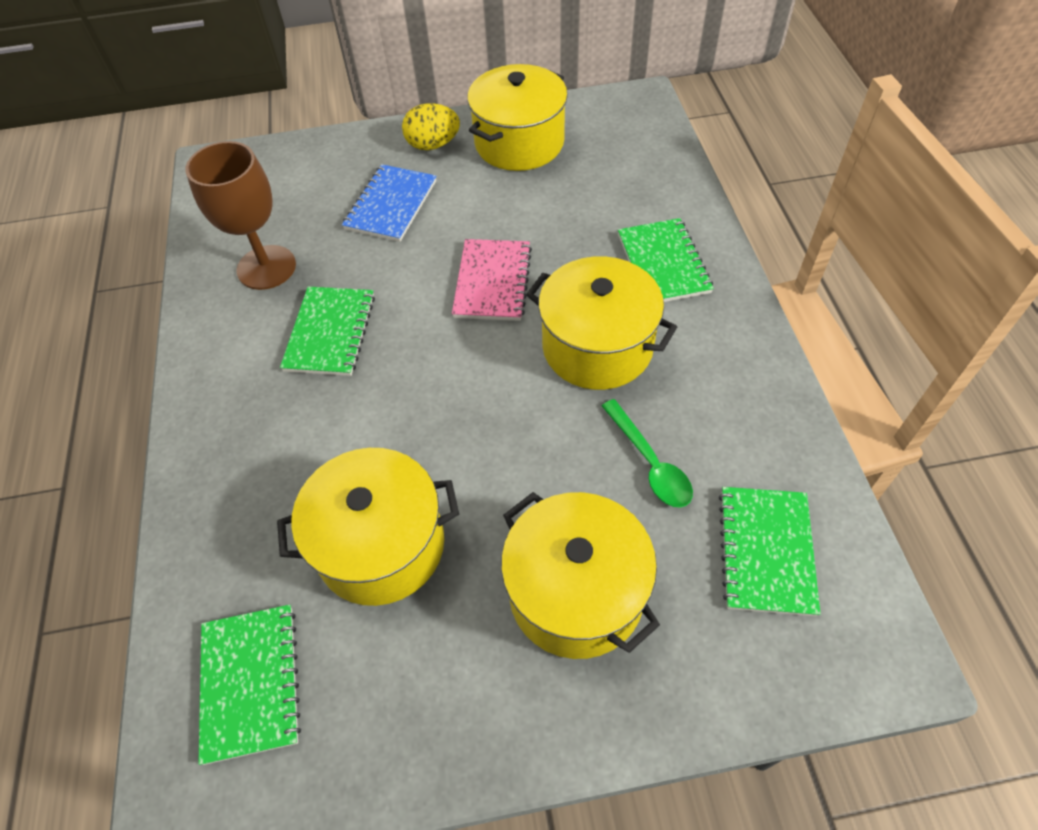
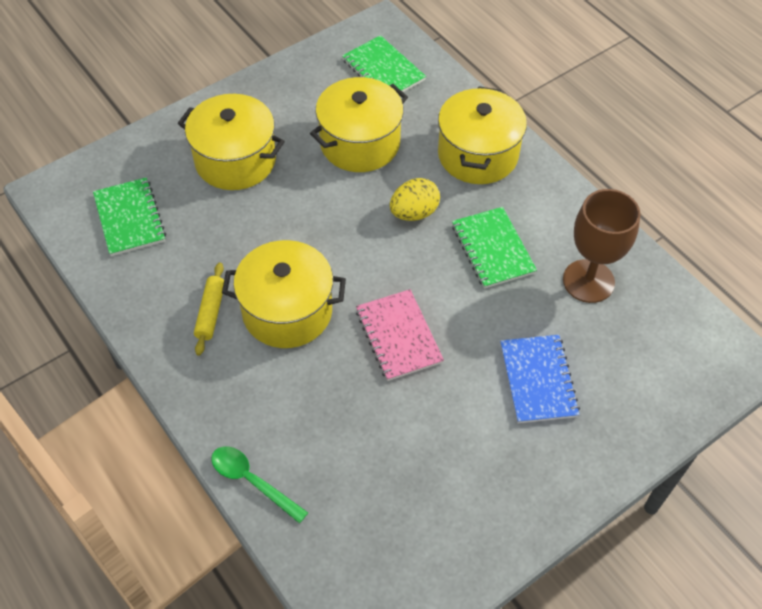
camera: 150 degrees right, 0 degrees up
yellow egg [402,103,460,150] -> yellow egg moved to [390,178,440,221]
yellow pot [467,64,568,171] -> yellow pot moved to [438,86,527,184]
green spoon [602,399,693,508] -> green spoon moved to [211,446,308,524]
green notebook [618,218,714,302] -> none
none -> yellow rolling pin [194,263,224,356]

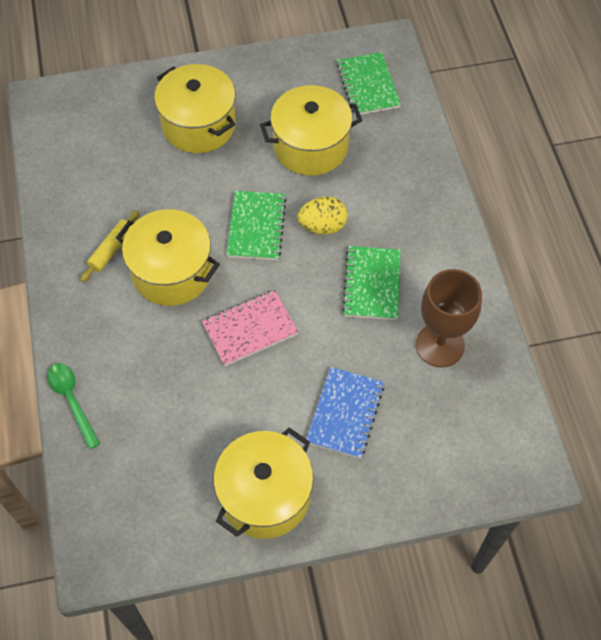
camera: 25 degrees right, 5 degrees up
green notebook [93,177,166,256] -> green notebook moved to [227,191,287,260]
pink notebook [356,289,444,381] -> pink notebook turned 60 degrees clockwise [202,290,298,366]
yellow pot [438,86,527,184] -> yellow pot moved to [214,428,314,539]

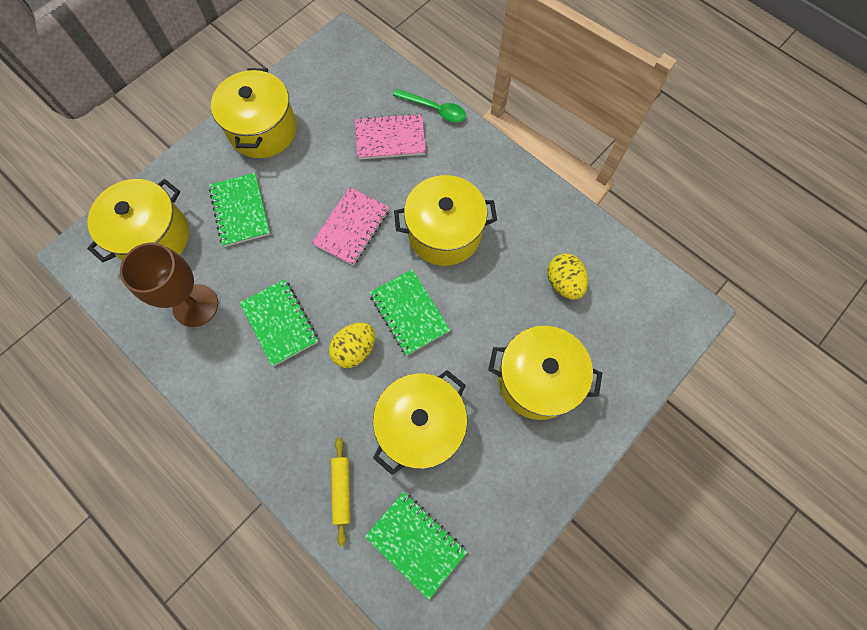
camera: 145 degrees right, 10 degrees up
yellow rolling pin [80,210,139,282] -> yellow rolling pin moved to [331,438,350,546]
blue notebook [307,367,384,459] -> green notebook [209,173,270,247]
none -> yellow pot [87,179,189,262]
none -> pink notebook [355,113,426,160]
none -> yellow egg [547,253,588,300]

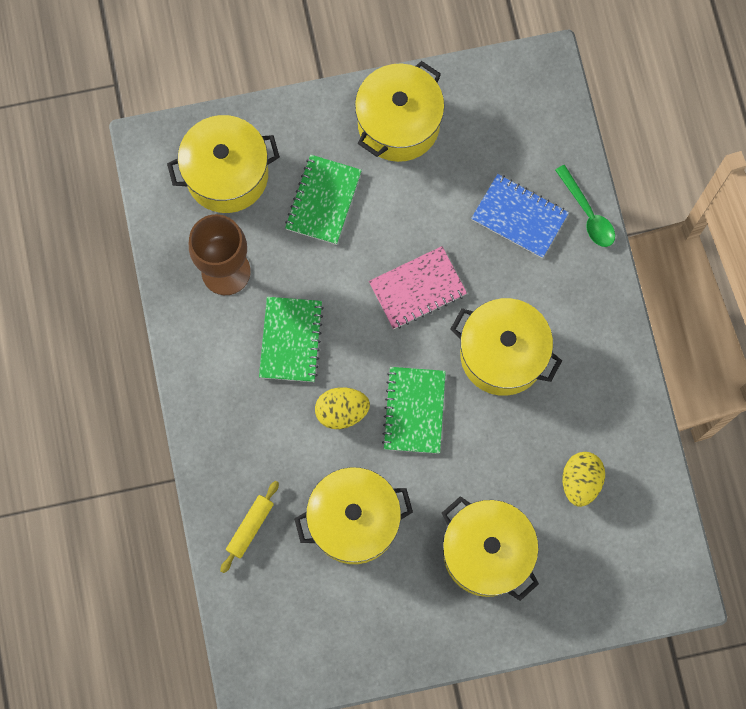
camera: 35 degrees right, 5 degrees up
pink notebook [355,113,426,160] -> blue notebook [471,174,569,258]
green notebook [365,492,467,600] -> none

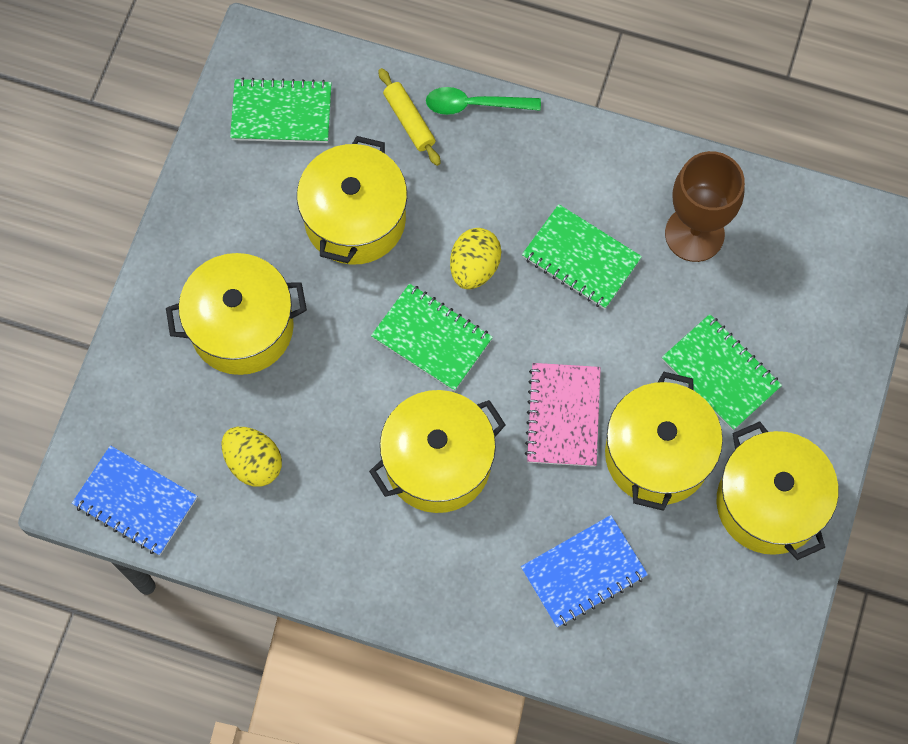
camera: 120 degrees right, 5 degrees down
yellow pot [167,115,280,213] -> yellow pot moved to [605,371,723,511]
green spoon [555,165,615,247] -> green spoon moved to [426,87,541,115]
none -> blue notebook [72,445,197,555]
none -> green notebook [230,77,332,143]

